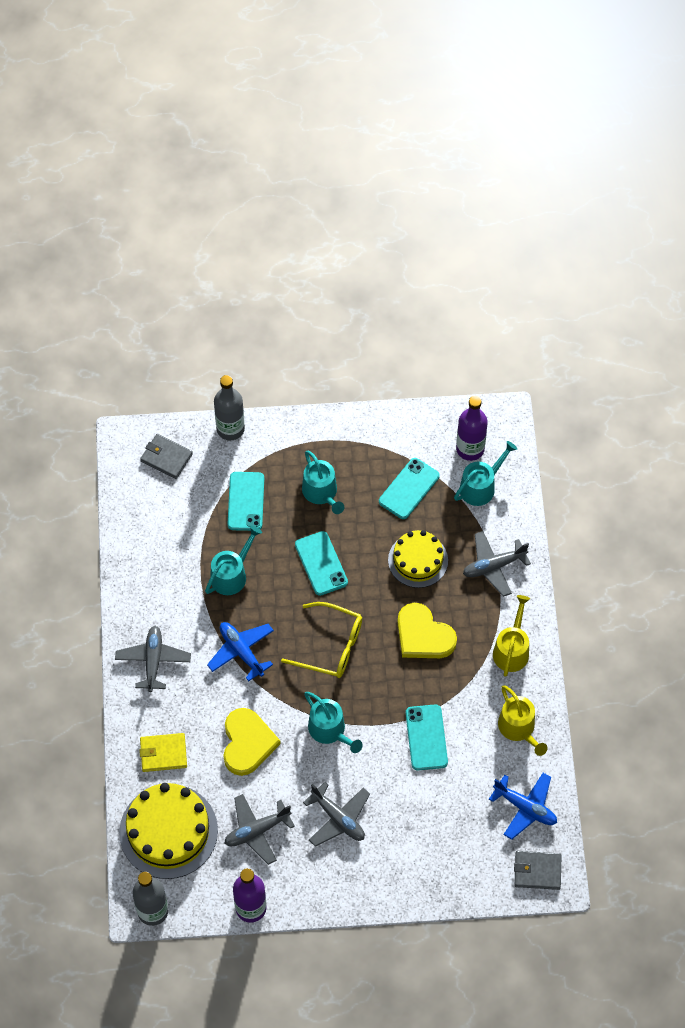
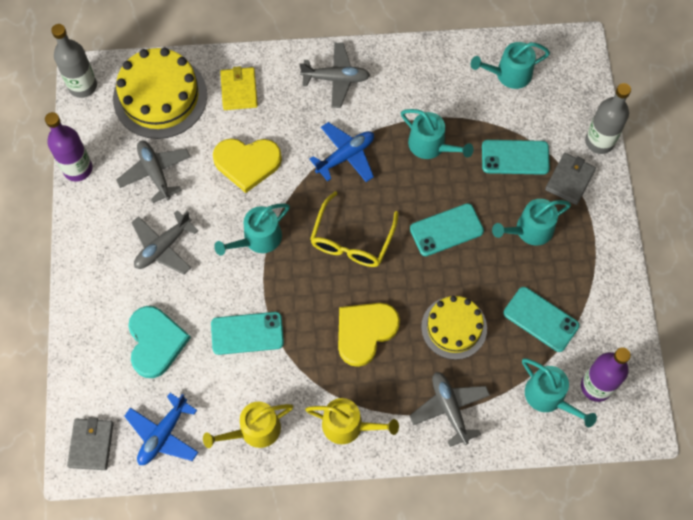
camera: 90 degrees right, 5 degrees up
grey wallet [140,434,193,479] -> grey wallet moved to [545,153,596,205]
none -> turquoise heart [128,306,191,378]
none -> turquoise watering can [471,42,550,89]

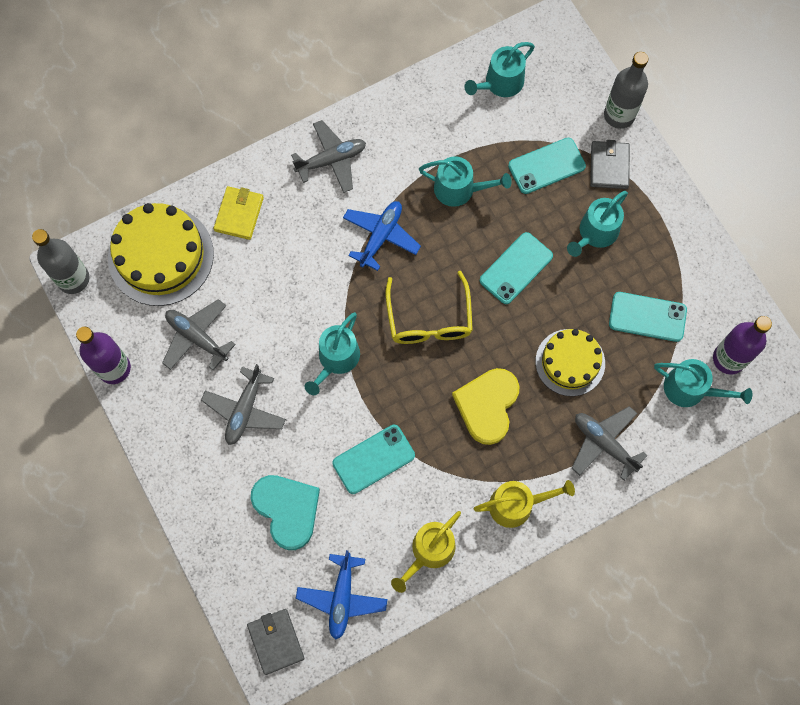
camera: 25 degrees left, 5 degrees up
yellow heart [213,138,282,193] -> none
yellow wallet [220,66,258,110] -> yellow wallet turned 45 degrees clockwise [214,186,264,240]

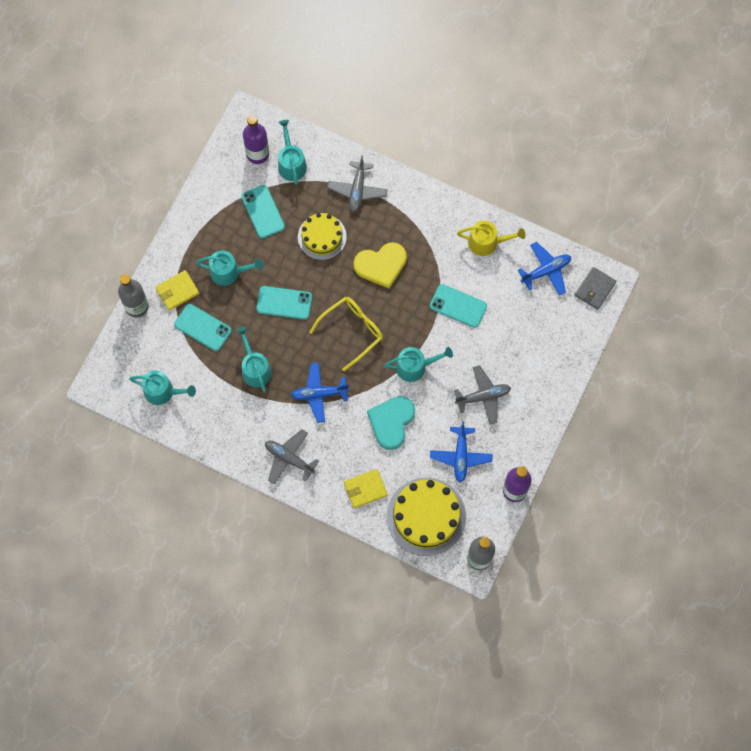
camera: 125 degrees left, 0 degrees up
grey plane [162,299,236,370] -> blue plane [430,422,493,482]
turquoise heart [251,475,320,550] -> turquoise heart moved to [367,396,415,450]
yellow watering can [473,480,575,528] -> none
grey wallet [590,140,630,189] -> yellow wallet [155,270,199,311]

